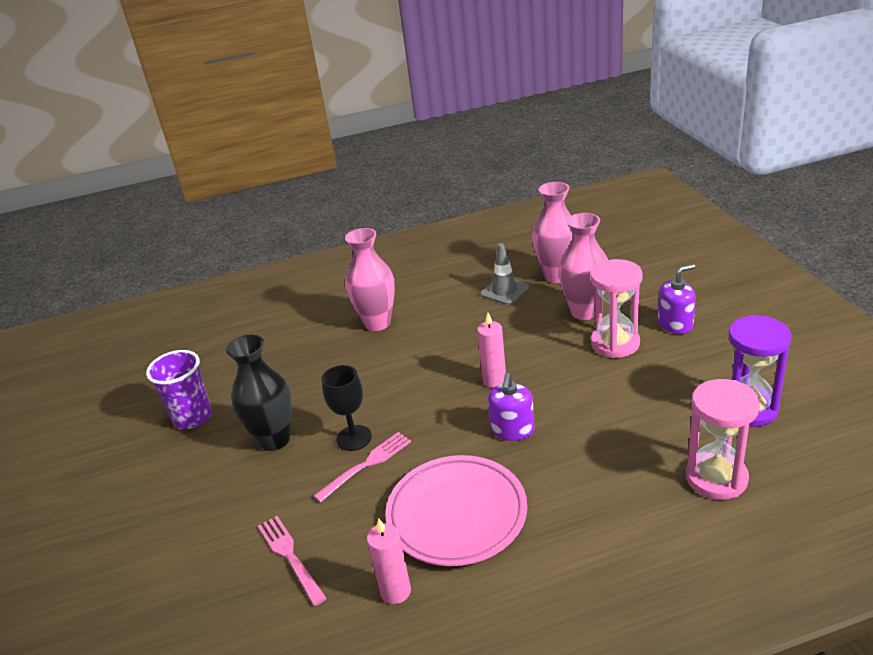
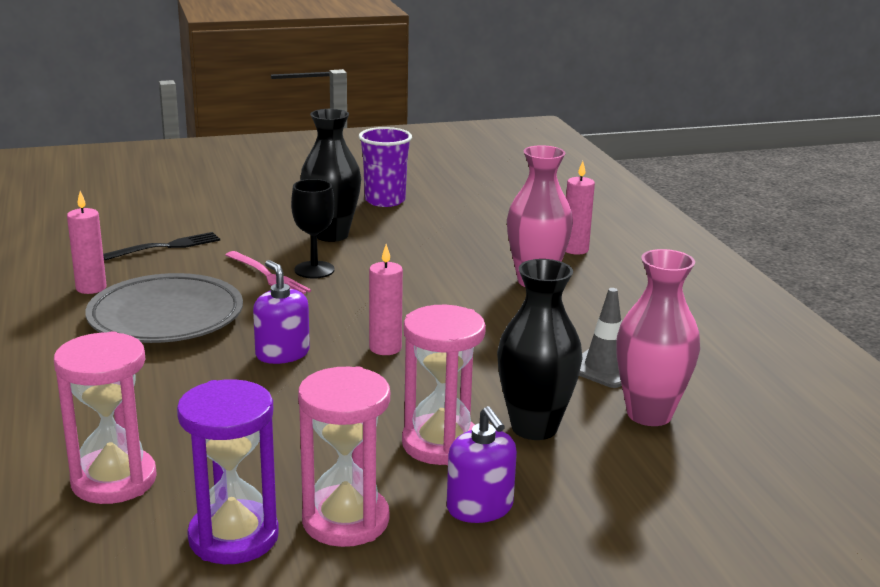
camera: 85 degrees right, 10 degrees down
pink fork [258,516,327,606] -> black fork [103,232,220,260]
pink plate [385,455,527,566] -> grey plate [86,273,243,343]
purple soap dispenser [488,373,535,441] -> purple soap dispenser turned 45 degrees clockwise [253,260,310,364]
pink vase [558,213,608,320] -> black vase [497,259,583,440]
none -> pink hourglass [298,367,390,547]
none -> pink candle [566,161,595,255]

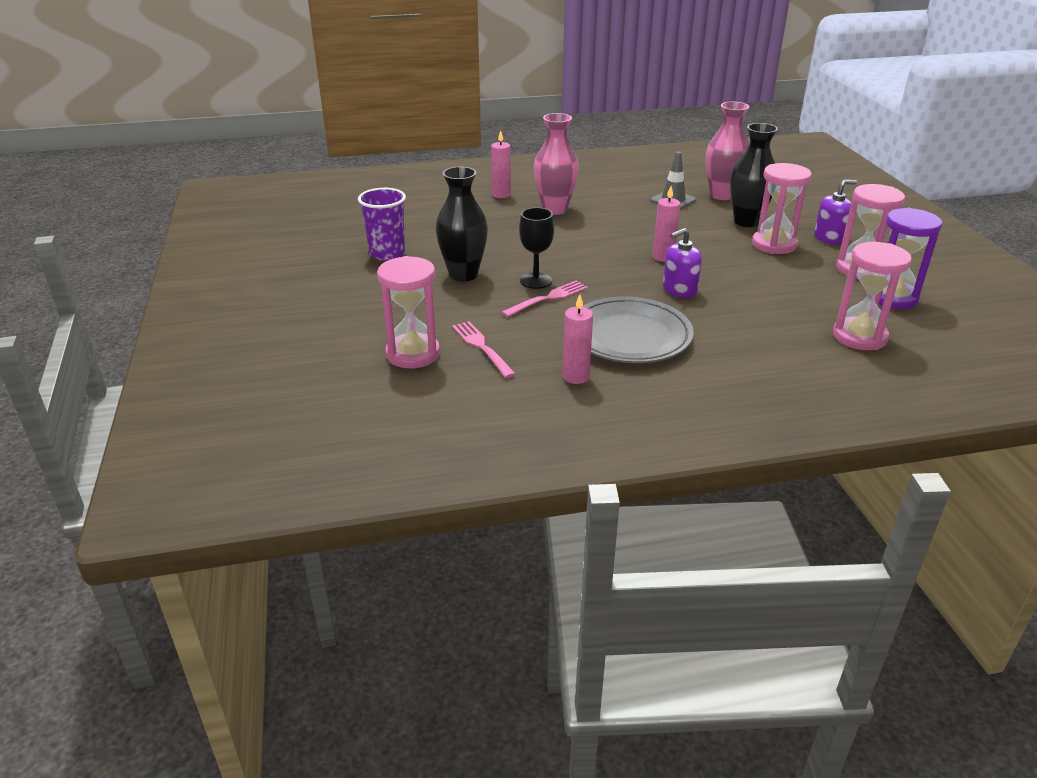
camera: 85 degrees left, 10 degrees up
black fork [103,232,220,260] -> pink fork [452,321,516,378]
none -> pink hourglass [377,256,440,368]

